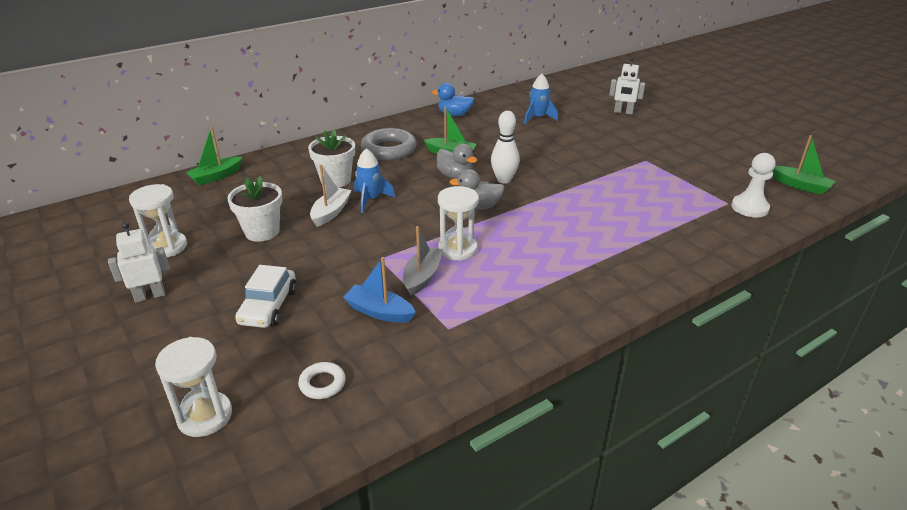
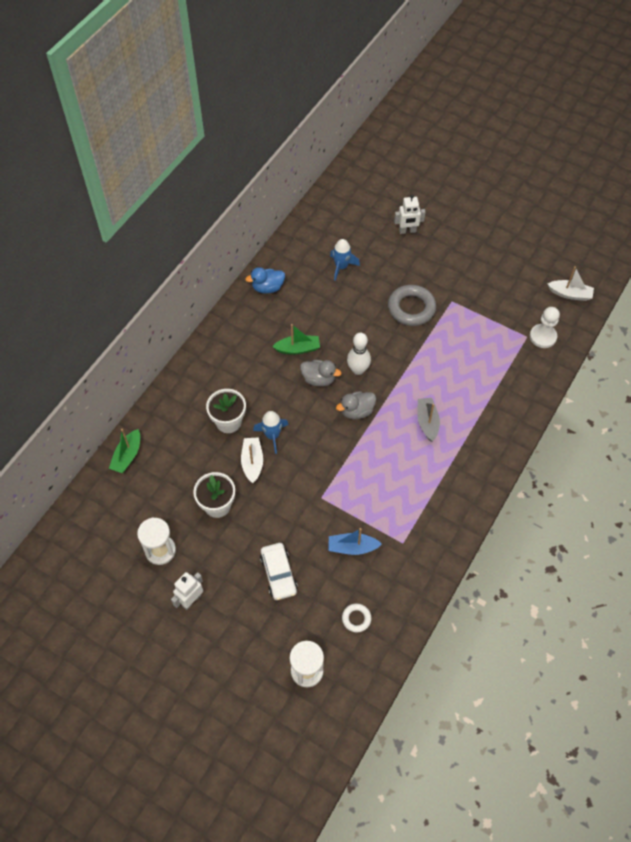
camera: 25 degrees left, 25 degrees up
grey ring [361,128,417,160] -> grey ring moved to [388,285,436,326]
grey boat [403,226,443,296] -> grey boat moved to [417,398,440,442]
white hourglass [438,186,479,261] -> none
green boat [773,135,835,195] -> white boat [548,266,594,301]

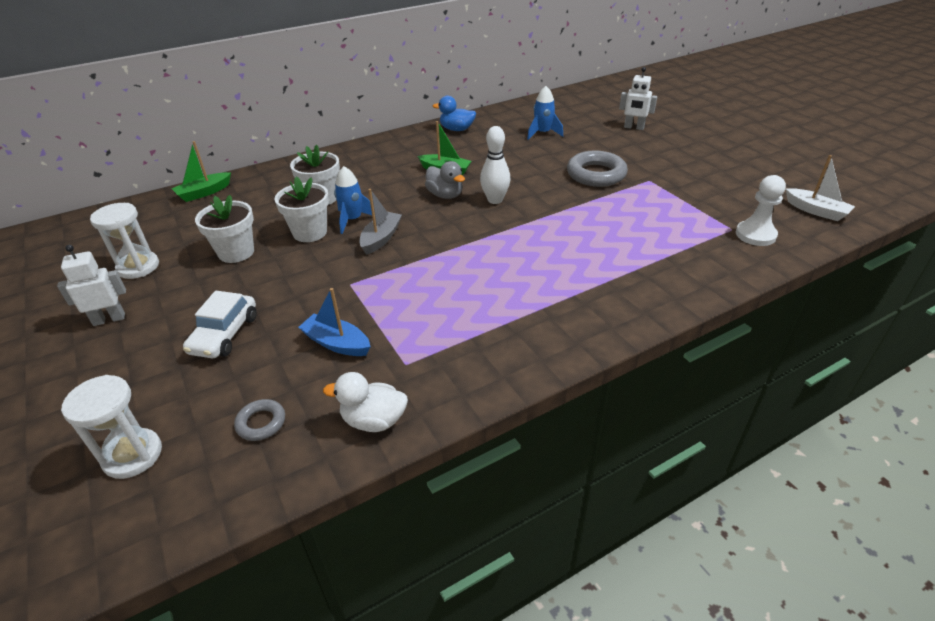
camera: 30 degrees right, 20 degrees down
white boat [241,437,263,483] -> white flower pot [275,177,329,242]
grey duck [336,391,376,419] -> none
white ring [342,603,371,632] -> grey ring [234,399,285,441]
grey boat [417,398,440,442] -> grey boat moved to [359,189,402,255]
none -> white duck [323,372,408,432]

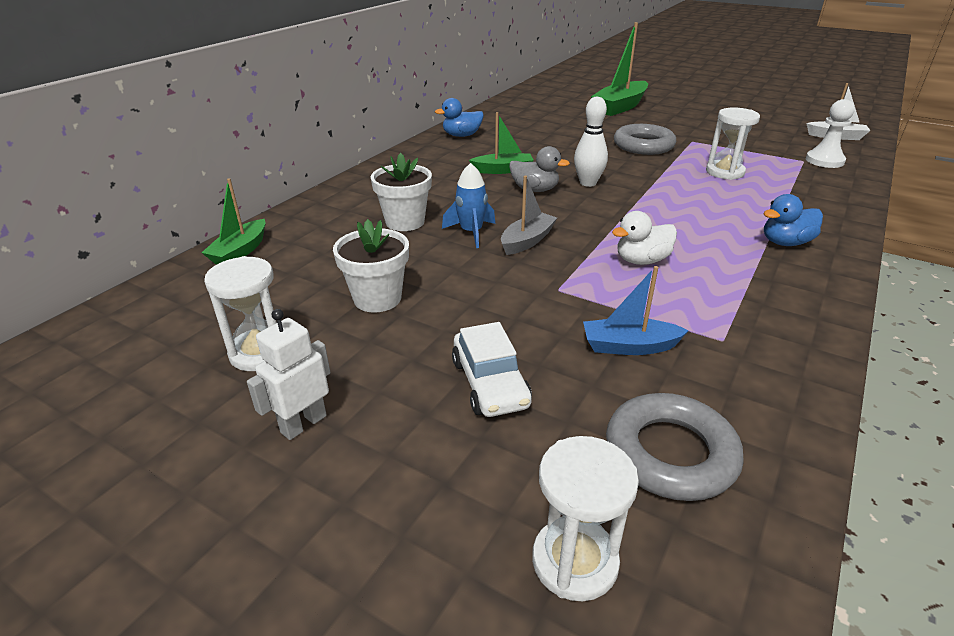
camera: 30 degrees left, 5 degrees down
grey ring [234,399,285,441] -> grey ring [606,393,744,501], size x1.95
white flower pot [275,177,329,242] -> none
white duck [323,372,408,432] -> white duck moved to [612,211,677,265]
grey boat [359,189,402,255] -> grey boat turned 45 degrees clockwise [501,176,557,255]
blue rocket [527,86,563,140] -> none
white robot [619,67,657,130] -> green boat [591,22,648,116]
none -> white hourglass [706,107,760,180]
none -> blue duck [763,194,823,246]

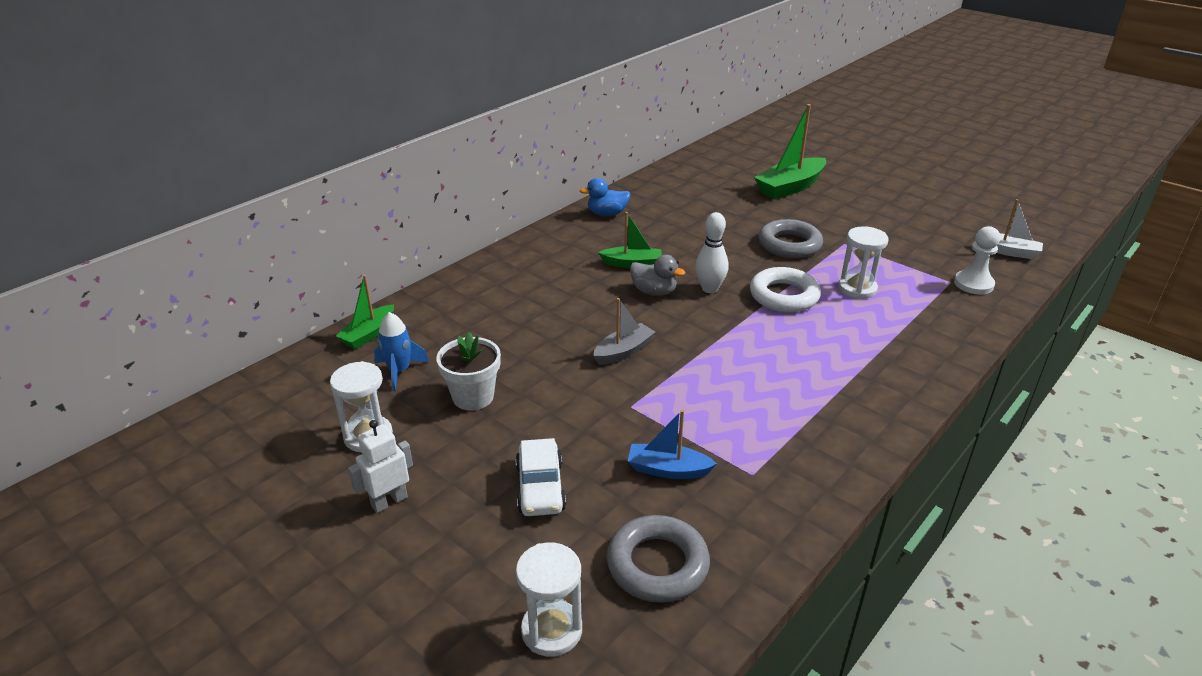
camera: 10 degrees right, 0 degrees up
white flower pot [371,153,432,231] -> none
blue rocket [442,163,495,248] -> blue rocket moved to [374,312,429,391]
white duck [612,211,677,265] -> none
blue duck [763,194,823,246] -> none
none -> white ring [750,267,821,312]

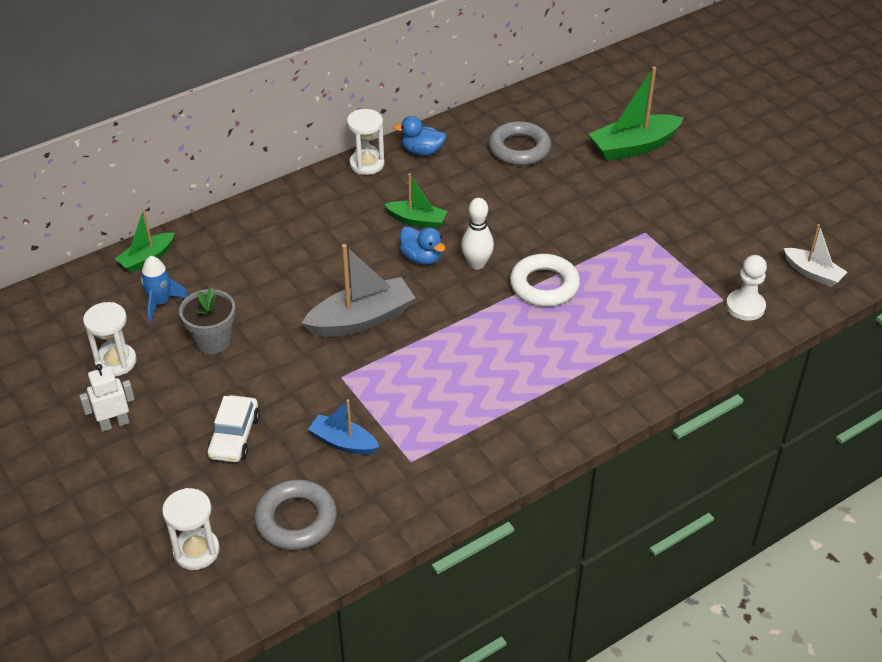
camera: 15 degrees right, 10 degrees up
white flower pot [436,332,501,410] -> grey flower pot [179,287,236,354]
grey boat [593,298,655,365] -> grey boat [302,244,415,337], size x1.68
grey duck [630,255,685,296] -> blue duck [400,226,446,265]
grey ring [759,219,823,258] -> grey ring moved to [489,121,551,166]
white hourglass [838,226,889,299] -> white hourglass moved to [347,109,385,175]

